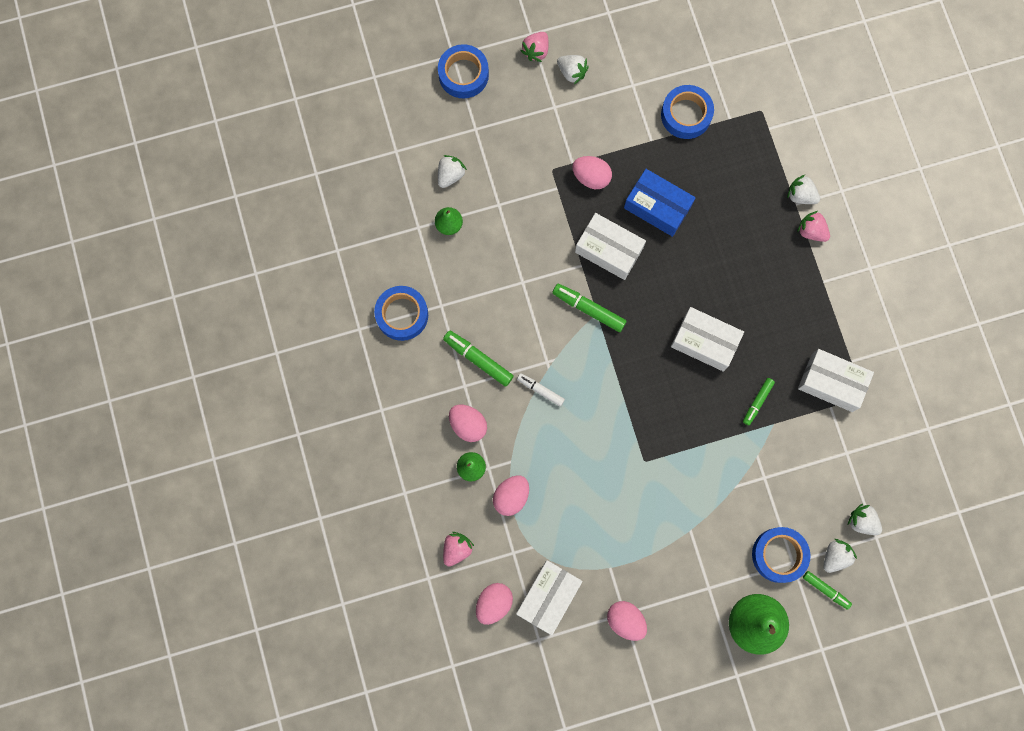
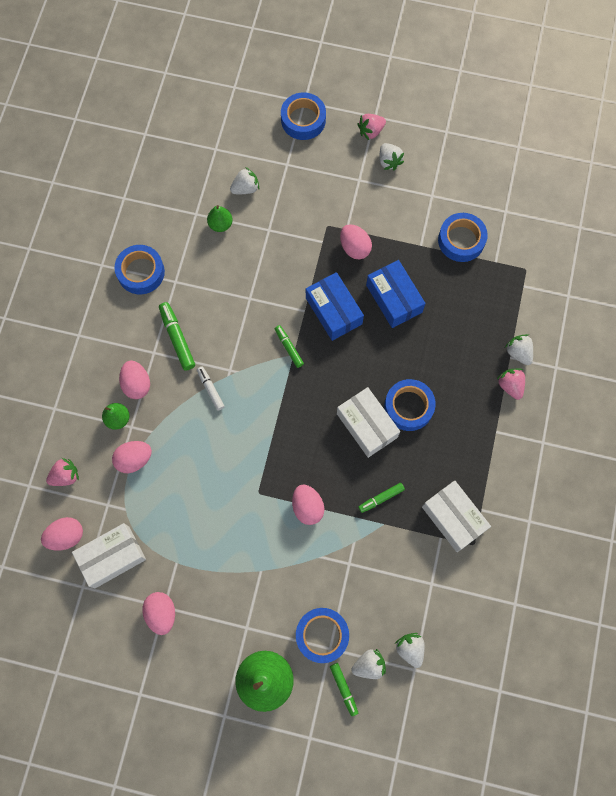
camera: 30 degrees right, 5 degrees down
green marker [552,284,627,332] -> green marker [275,325,304,368], size x0.65
white box [575,213,646,280] -> blue box [306,272,364,341]
none -> pink egg [292,484,324,525]
none -> blue tape [384,379,436,431]

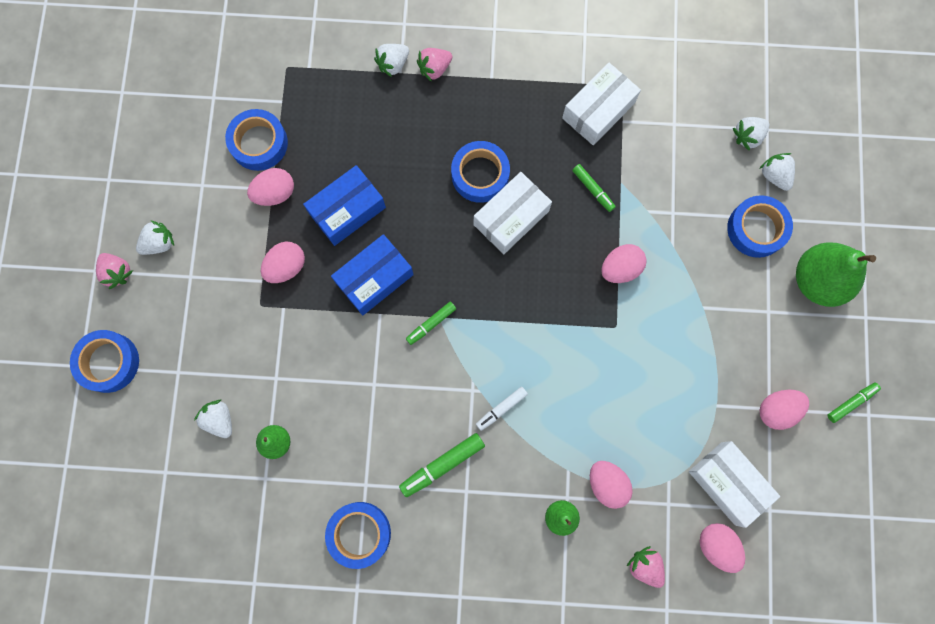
camera: 100 degrees left, 5 degrees up
pink egg [119,360,150,399] -> pink egg moved to [247,168,294,206]
green marker [330,663,358,716] -> green marker moved to [827,383,881,423]

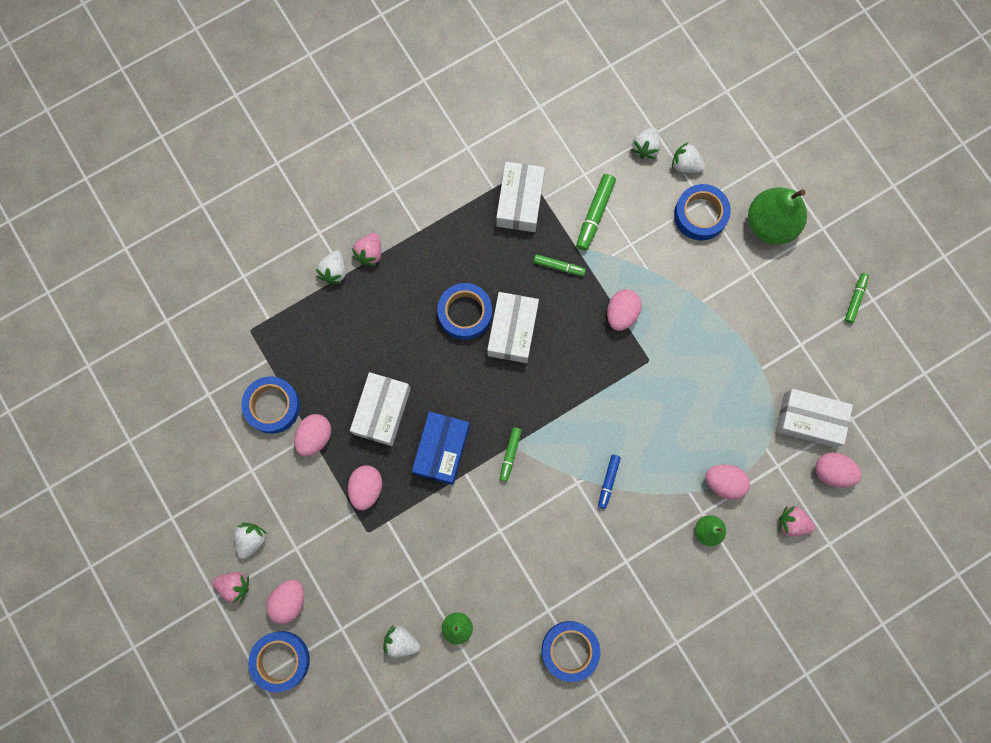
camera: 35 degrees left, 0 degrees up
blue box [303,165,386,246] -> white box [350,372,411,446]
green marker [399,433,485,497] -> green marker moved to [576,174,616,251]
white marker [476,387,528,431] -> blue marker [598,455,621,509]
pink egg [759,390,809,430] -> pink egg moved to [266,580,304,624]

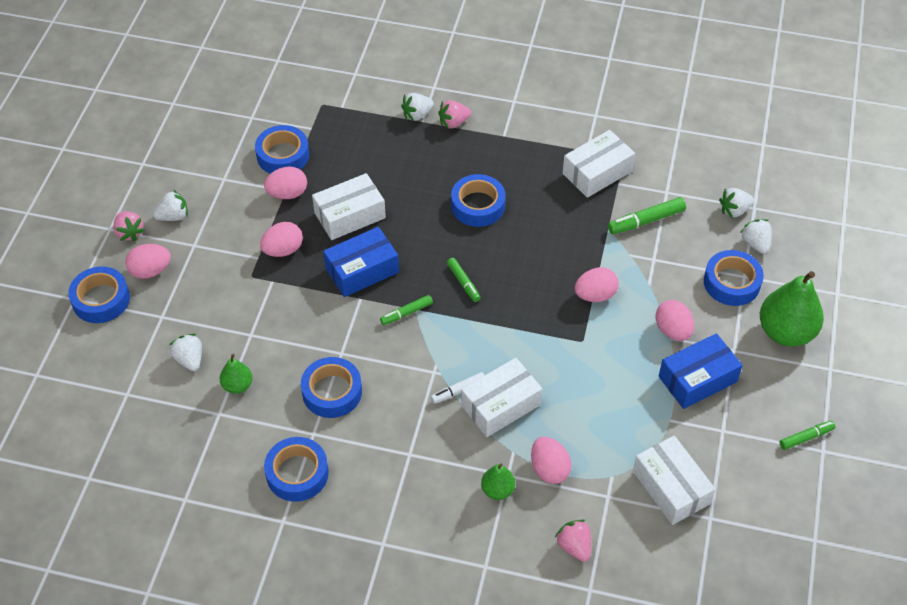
camera: 45 degrees right, 25 degrees down
white box [487,292,539,363] -> white box moved to [461,358,542,437]
green marker [534,254,586,276] -> green marker moved to [447,258,481,302]
blue marker [598,455,621,509] -> white marker [431,372,485,404]
pink egg [815,452,862,488] -> pink egg moved to [655,300,694,341]
none -> blue tape [301,357,362,418]
none -> blue box [659,333,743,409]

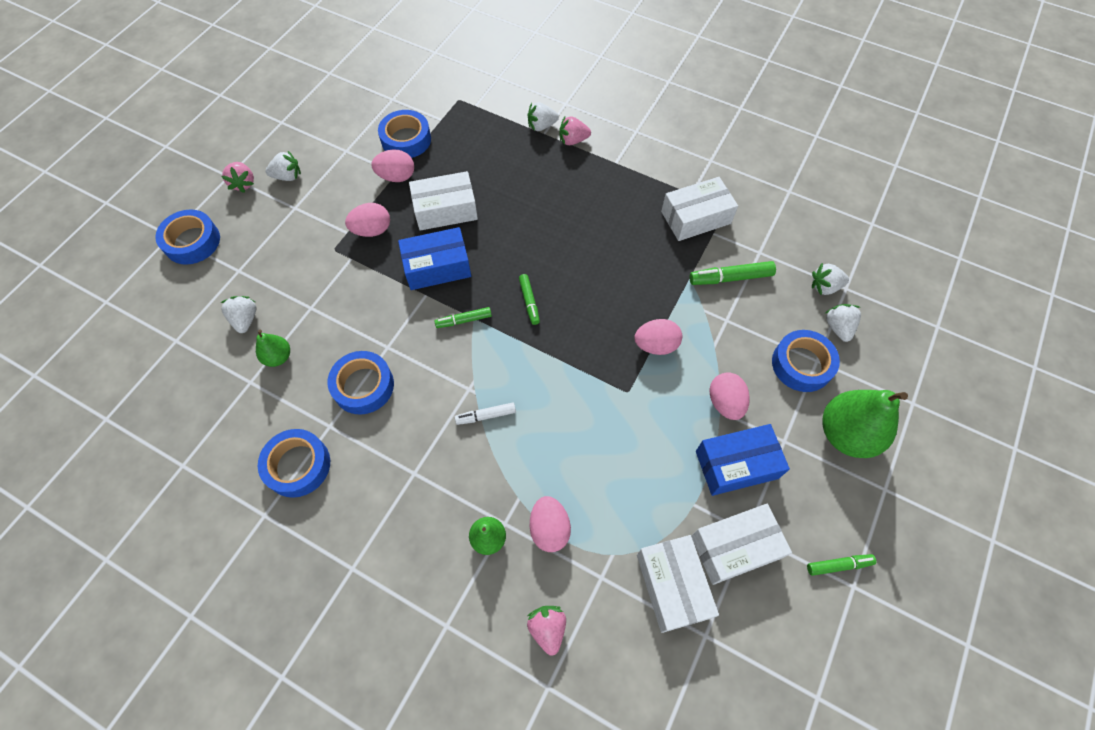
camera: 15 degrees right, 10 degrees up
pink egg [125,244,171,279] -> none
blue tape [451,174,506,227] -> none
white box [461,358,542,437] -> white box moved to [691,504,792,585]

